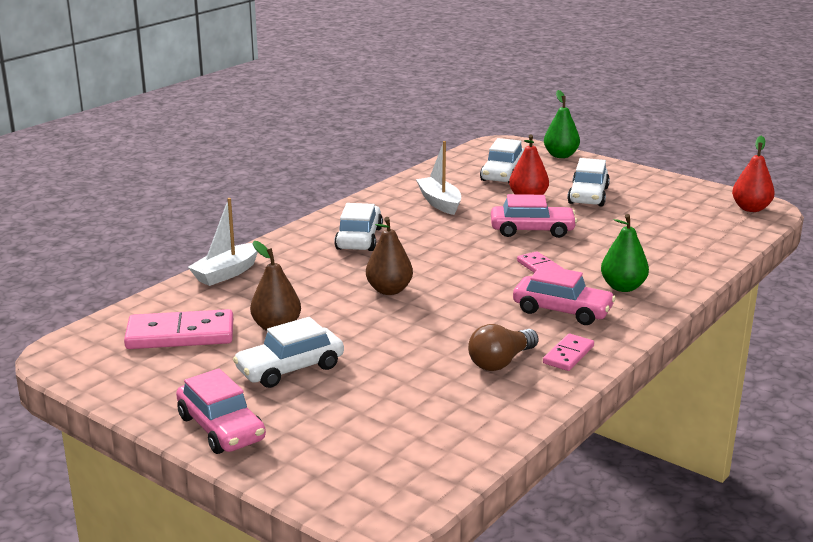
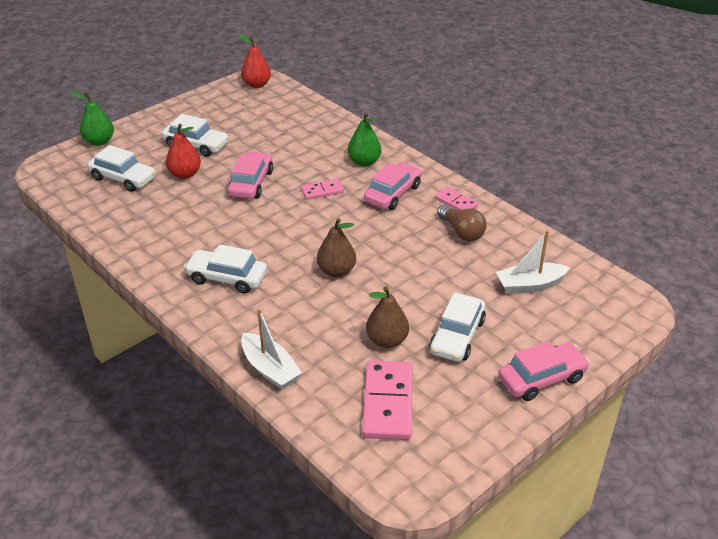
camera: 80 degrees left, 15 degrees up
white car [233,317,344,388] -> white car turned 45 degrees clockwise [429,292,486,362]
white boat [416,141,461,215] -> white boat moved to [496,230,570,294]

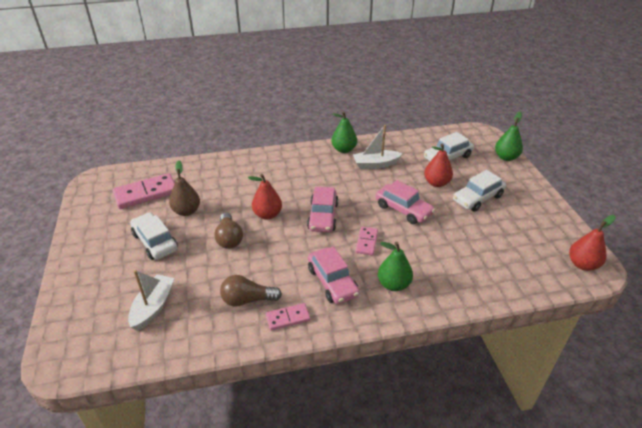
camera: 120 degrees right, 0 degrees up
white car [184,244,267,293] -> none
white boat [241,308,302,389] -> white boat moved to [353,125,403,169]
brown pear [317,218,356,277] -> red pear [248,174,282,219]
pink domino [362,360,413,440] -> pink domino turned 60 degrees counterclockwise [113,173,175,209]
pink car [498,341,590,401] -> pink car moved to [307,187,338,232]
none -> brown light bulb [214,212,243,249]
none -> green pear [332,111,357,153]

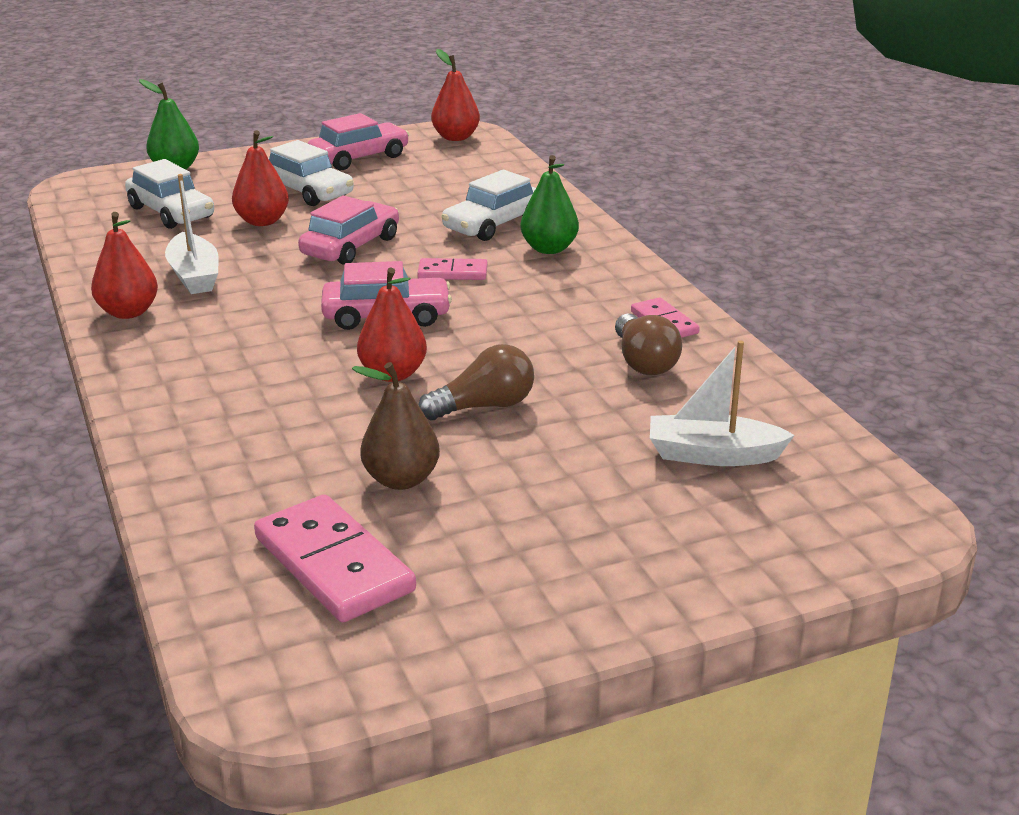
camera: 100 degrees left, 10 degrees down
white car [130,212,178,260] -> white car moved to [441,170,536,241]
pink car [308,247,360,304] -> pink car moved to [308,113,409,170]
green pear [332,111,357,153] -> red pear [91,212,158,319]

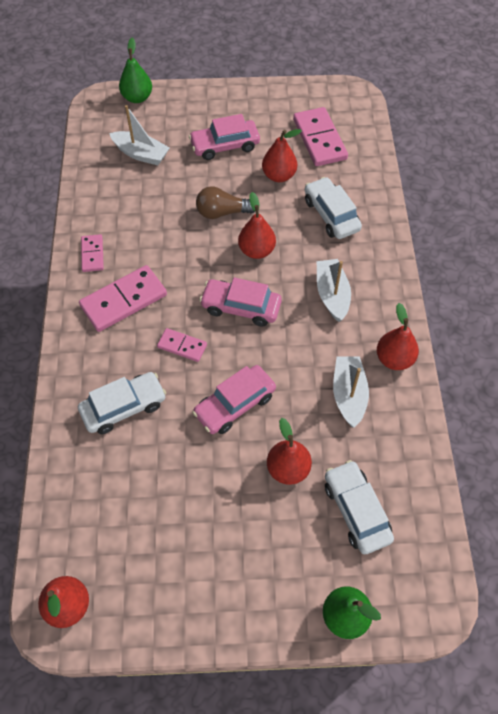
camera: 160 degrees left, 30 degrees up
white car [268,140,354,206] -> white car moved to [305,177,362,239]
pink car [308,113,409,170] -> pink car moved to [189,114,260,160]
brown pear [352,362,440,490] -> red pear [262,129,302,182]
green pear [520,155,579,254] -> green pear moved to [119,38,152,103]
brown light bulb [615,314,682,375] -> none
none -> pink domino [79,265,167,332]
none -> white boat [317,259,351,322]

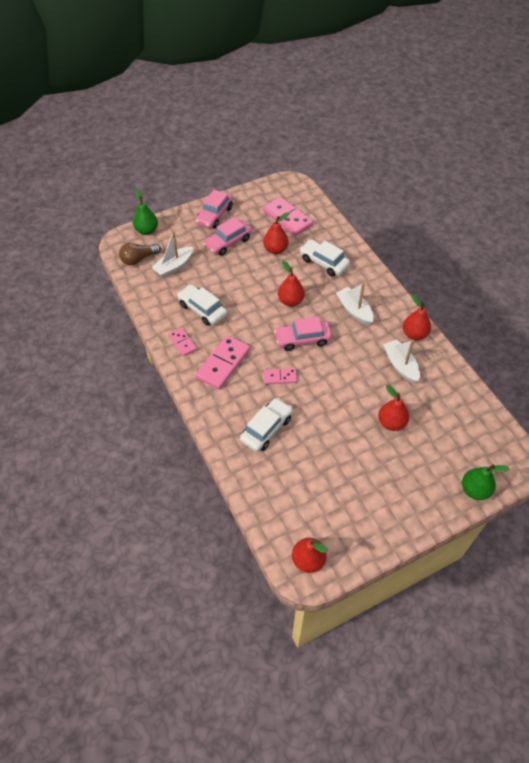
camera: 25 degrees left, 5 degrees down
white boat [109,105,170,165] -> white boat turned 135 degrees clockwise [151,231,193,278]
pink car [192,365,276,434] -> pink car moved to [195,190,233,228]
brown light bulb [196,186,255,219] -> brown light bulb moved to [119,243,161,265]
white car [325,460,394,554] -> white car moved to [177,284,227,326]

